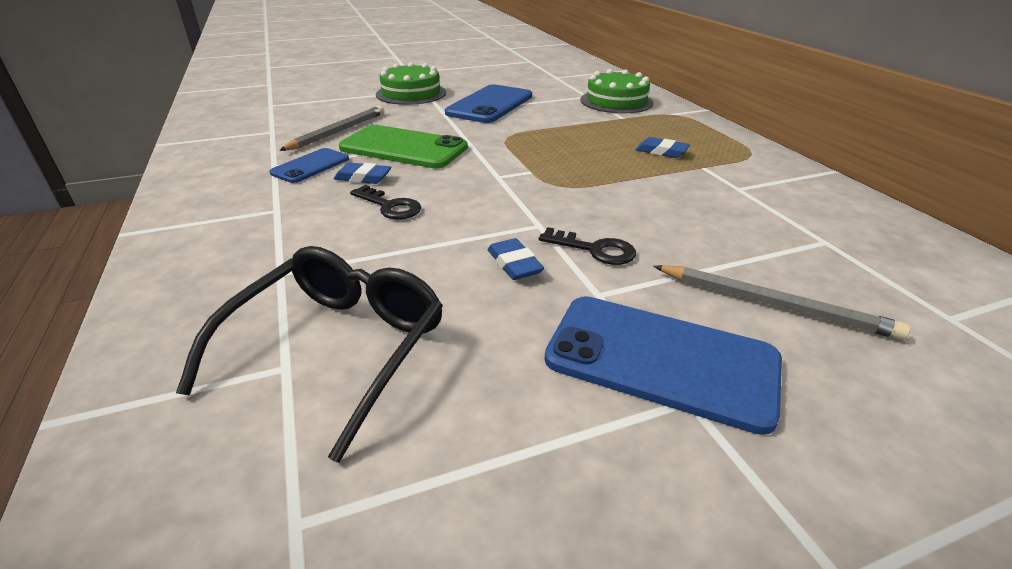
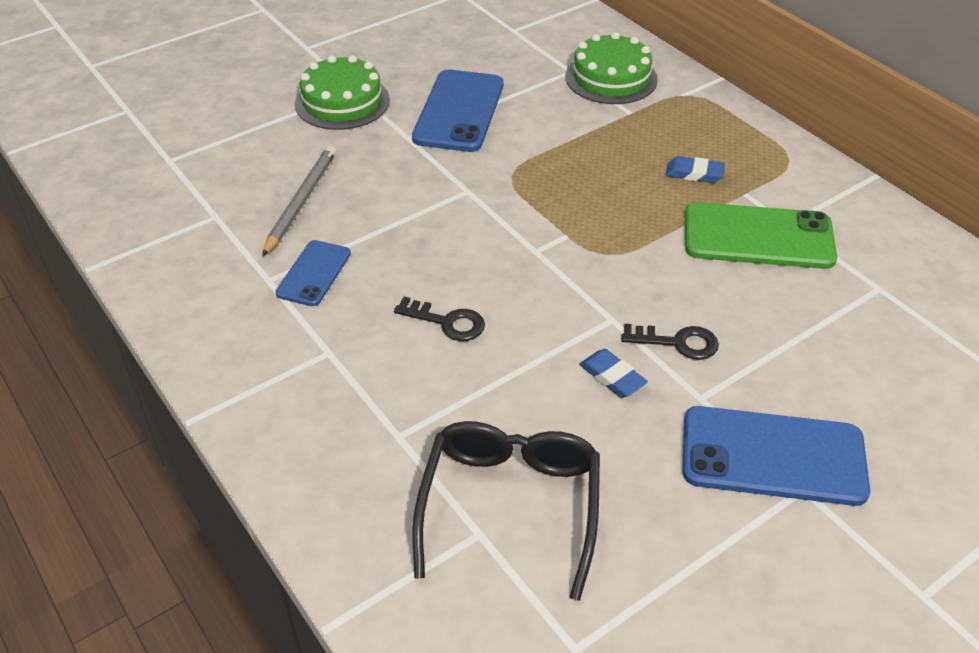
camera: 15 degrees left, 10 degrees up
blue eraser [334,162,391,184] -> none
green phone [339,125,468,168] -> green phone moved to [685,202,837,269]
grey pencil [653,265,910,340] -> none

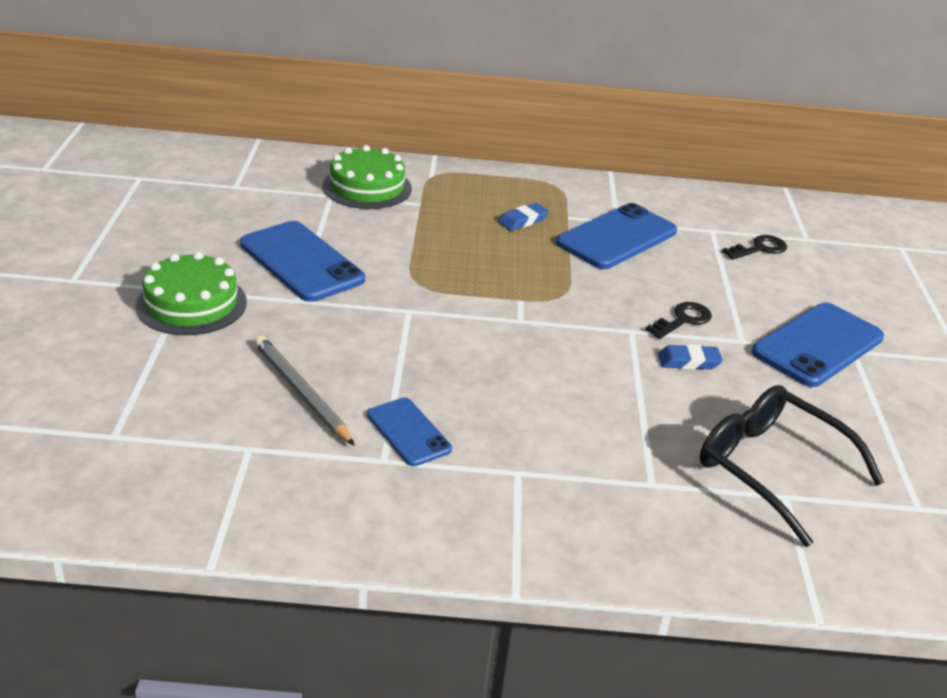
camera: 55 degrees left, 10 degrees down
black key [394,297,485,341] -> black key moved to [722,235,787,260]
green phone [685,202,837,269] -> blue phone [556,203,677,269]

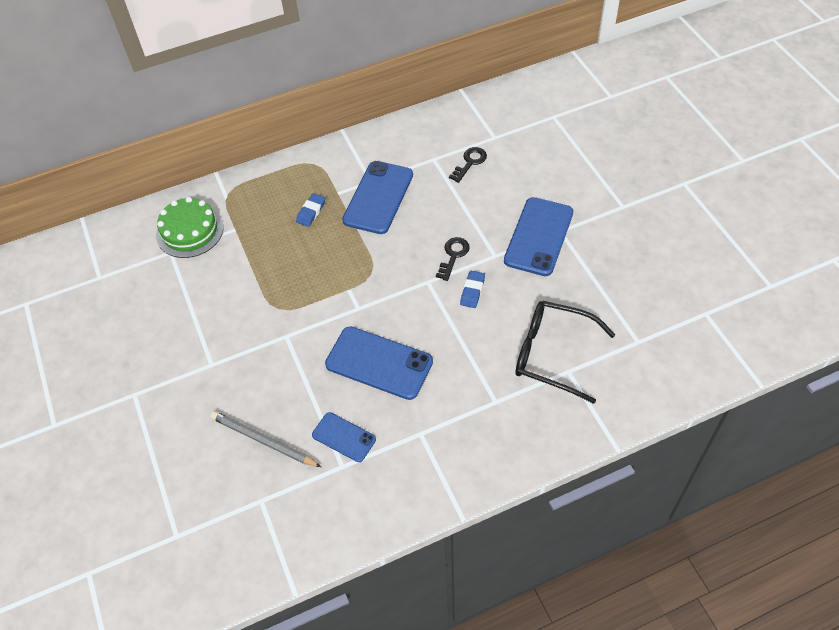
camera: 20 degrees left, 20 degrees up
green cake [135,252,247,335] -> none
blue phone [240,221,365,302] -> blue phone moved to [325,326,433,400]
blue eraser [658,344,723,370] -> blue eraser turned 45 degrees counterclockwise [460,271,485,308]

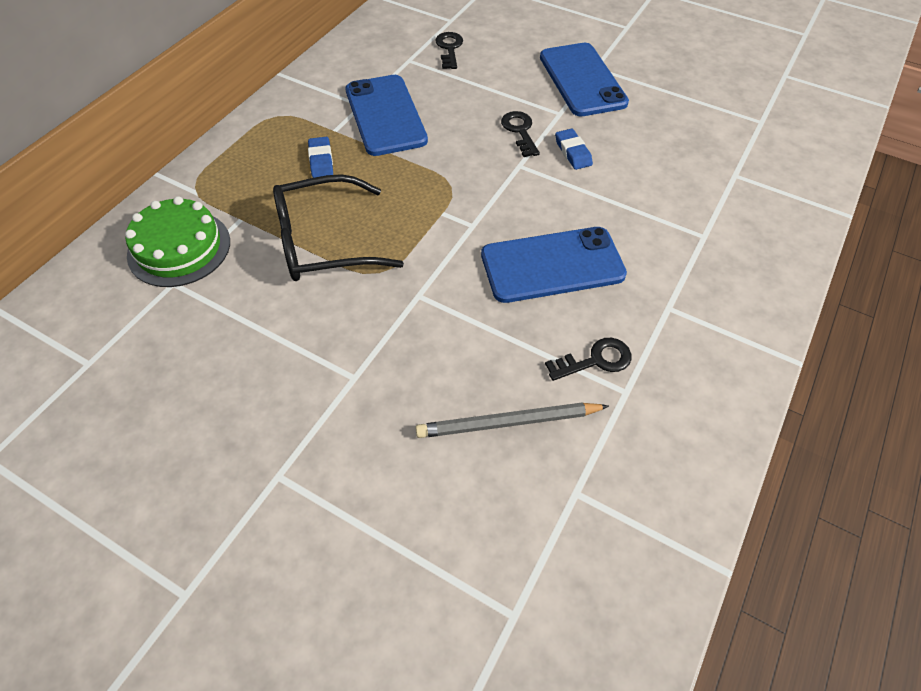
camera: 40 degrees left, 0 degrees up
blue phone [312,412,376,462] -> black key [545,338,632,381]
black glasses [515,301,615,404] -> black glasses moved to [273,174,404,281]

